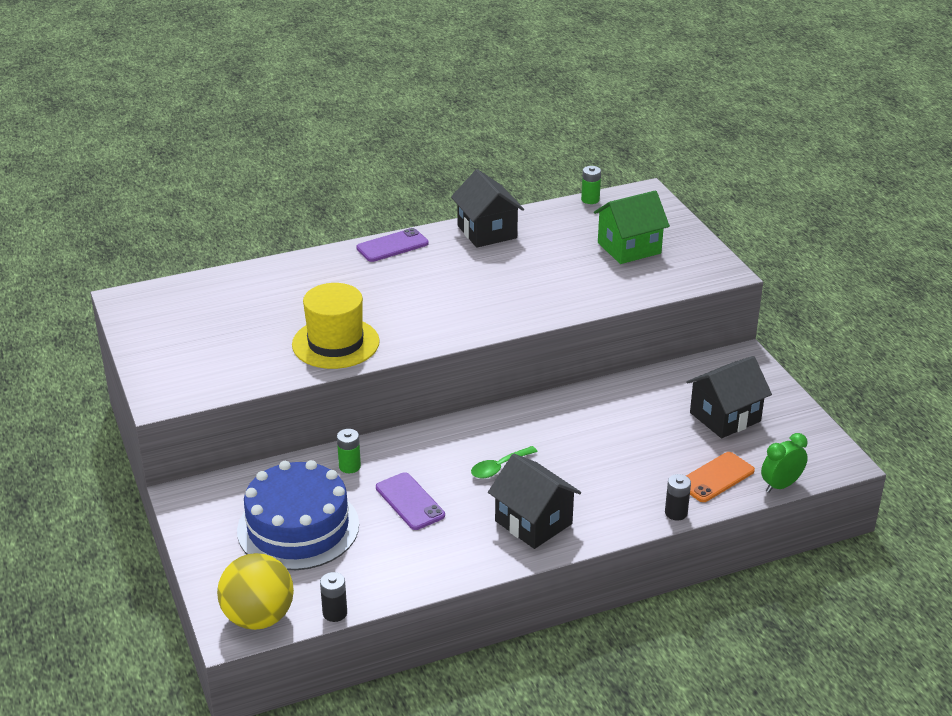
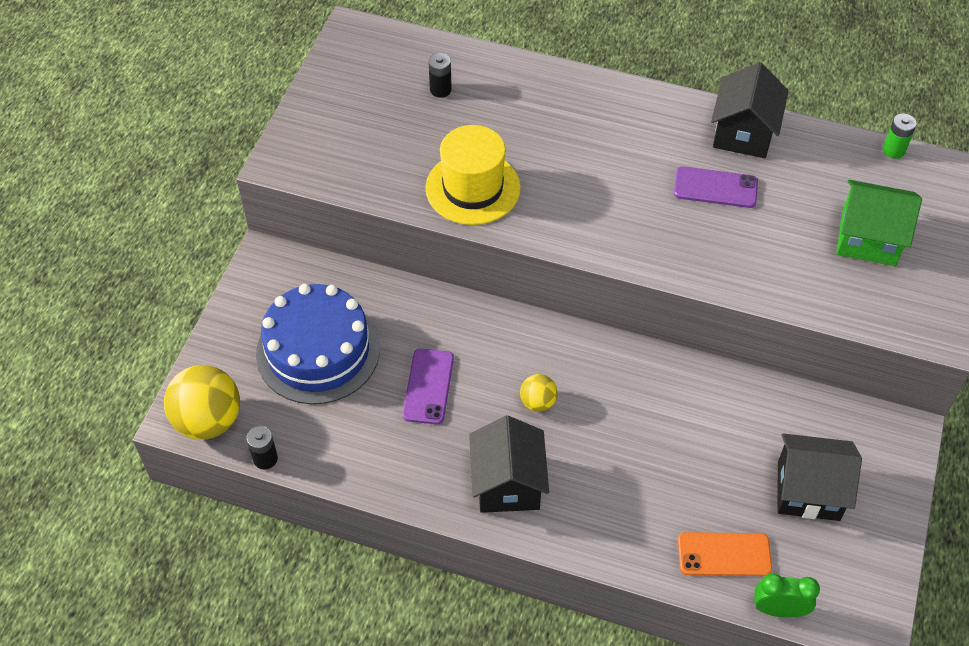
camera: 40 degrees right, 20 degrees up
green battery [337,429,361,473] -> none
purple phone [356,228,429,262] -> purple phone moved to [674,166,758,208]
green spoon [471,446,538,478] -> yellow ball [520,374,558,412]
black battery [665,474,691,520] -> black battery moved to [428,53,452,98]

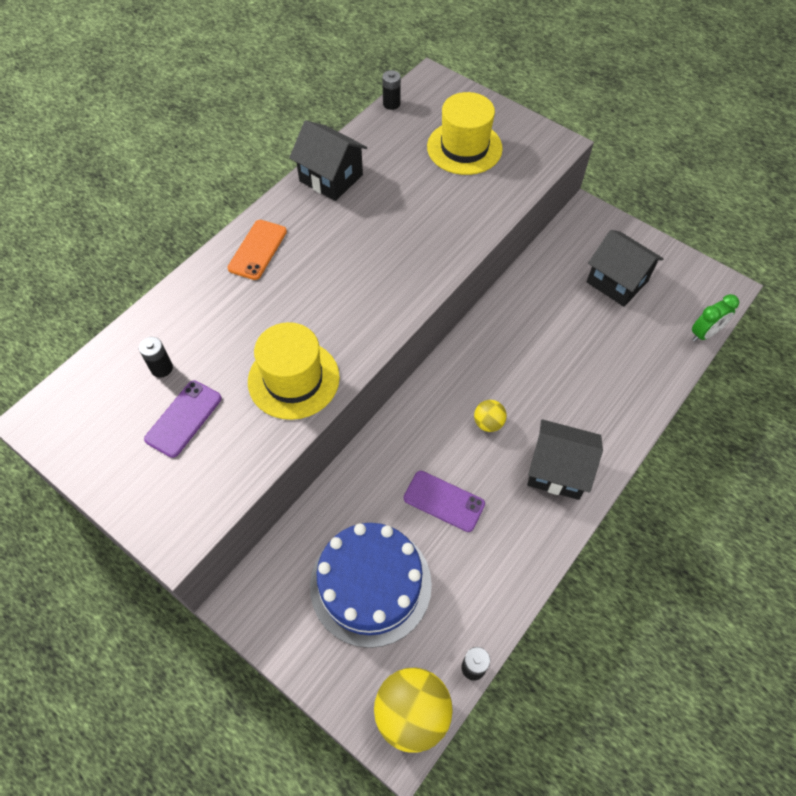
camera: 70 degrees left, 5 degrees up
purple phone [674,166,758,208] -> purple phone moved to [144,380,222,458]
orange phone [678,532,772,576] -> orange phone moved to [228,220,287,280]
green clock [755,573,820,618] -> green clock turned 150 degrees counterclockwise [692,294,739,342]
black house [777,433,862,521] -> black house turned 75 degrees counterclockwise [587,230,664,307]
green house [836,180,922,266] -> yellow hat [427,92,503,175]
green battery [883,113,917,159] -> black battery [382,70,401,110]

